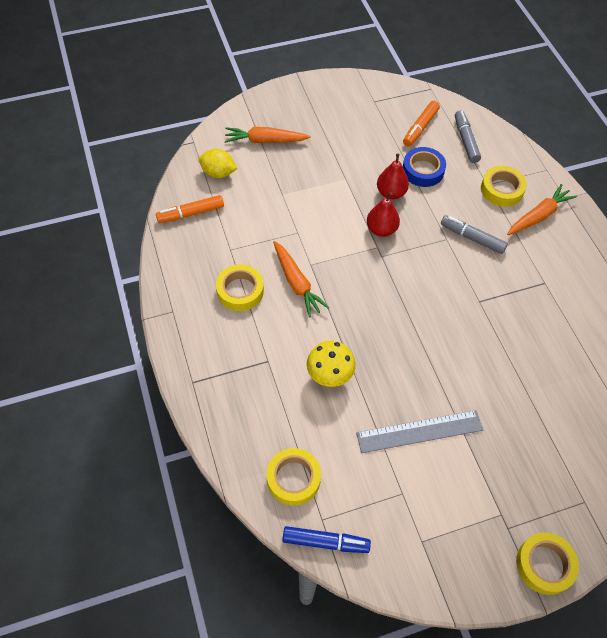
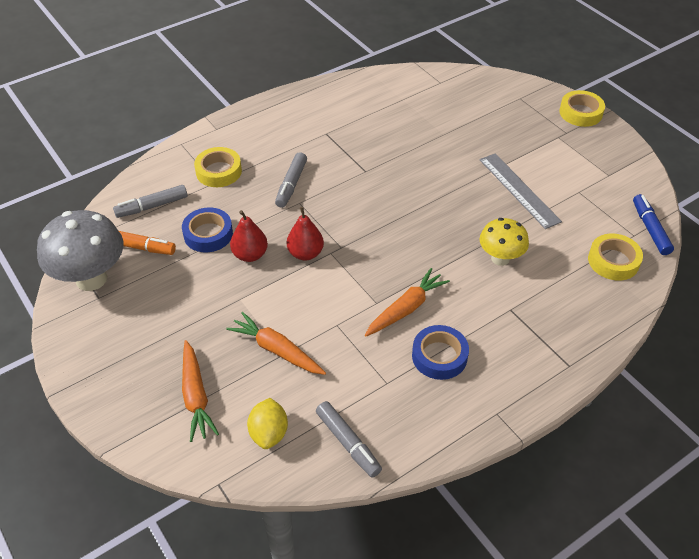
camera: 105 degrees left, 10 degrees down
orange marker [156,195,224,223] -> grey marker [316,401,382,478]
yellow tape [216,264,264,311] -> blue tape [412,325,469,380]
orange carrot [507,184,577,235] -> orange carrot moved to [226,312,326,375]
none -> grey mushroom [37,210,123,291]

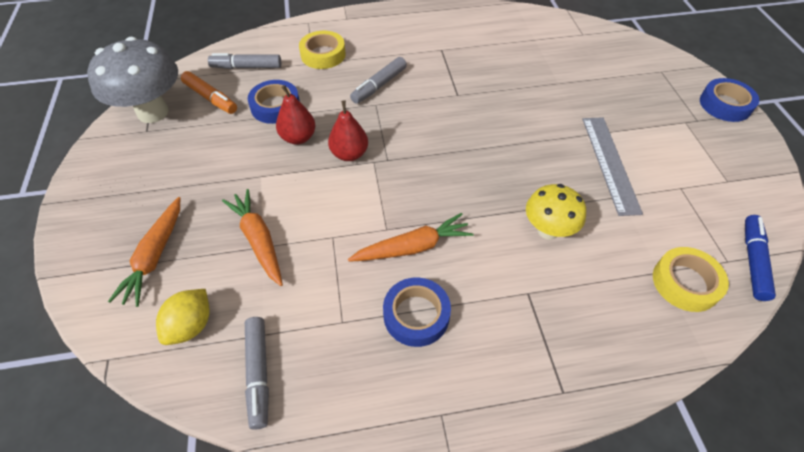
camera: 25 degrees right, 5 degrees up
yellow tape [559,90,605,127] -> blue tape [700,78,759,122]

